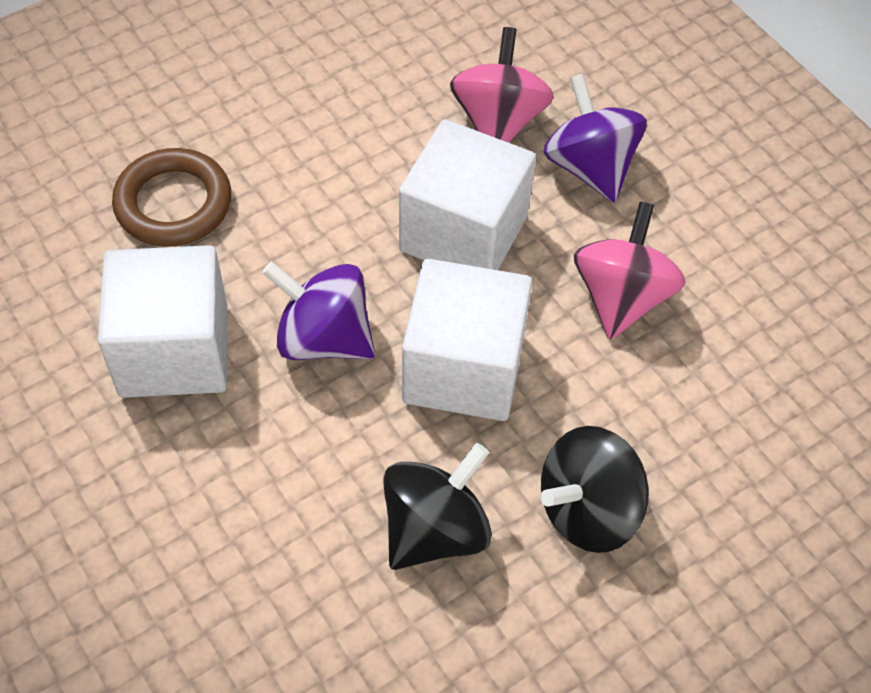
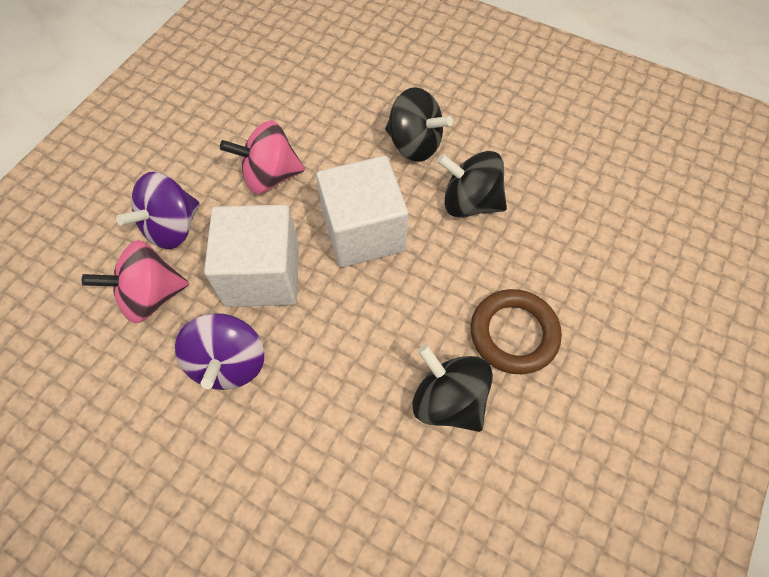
camera: 115 degrees left, 5 degrees up
white cube [98,245,228,398] -> black spinning top [412,344,493,432]
brown ring [112,148,231,247] -> brown ring moved to [471,289,562,374]
purple spinning top [262,261,375,360] -> purple spinning top moved to [175,313,264,390]

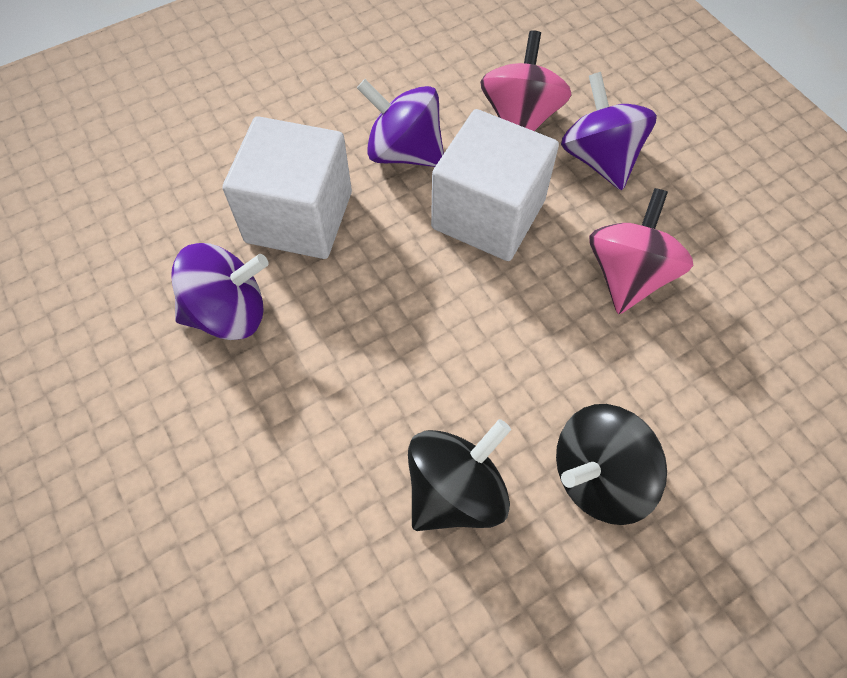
camera: 120 degrees right, 0 degrees up
white cube [316,156,408,267] -> white cube moved to [223,116,352,259]
black spinning top [412,344,493,432] -> purple spinning top [171,243,269,340]
brown ring [471,289,562,374] -> none

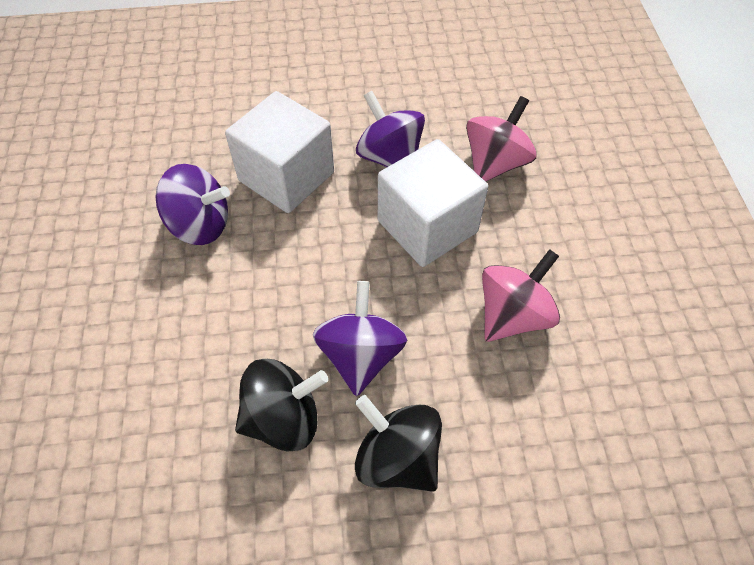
camera: 25 degrees right, 5 degrees down
black spinning top [556,404,667,525] -> black spinning top turned 45 degrees clockwise [355,395,442,492]
purple spinning top [561,72,657,190] -> purple spinning top moved to [313,281,407,396]

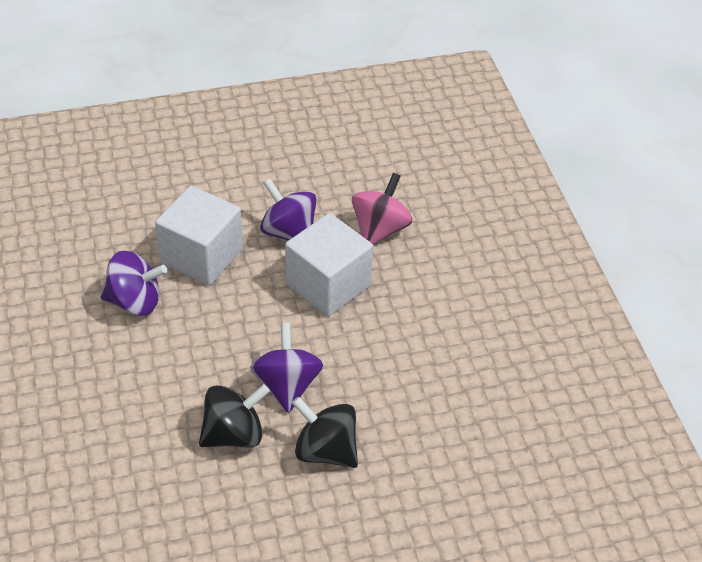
camera: 10 degrees left, 10 degrees down
pink spinning top [482,249,560,342] -> none

